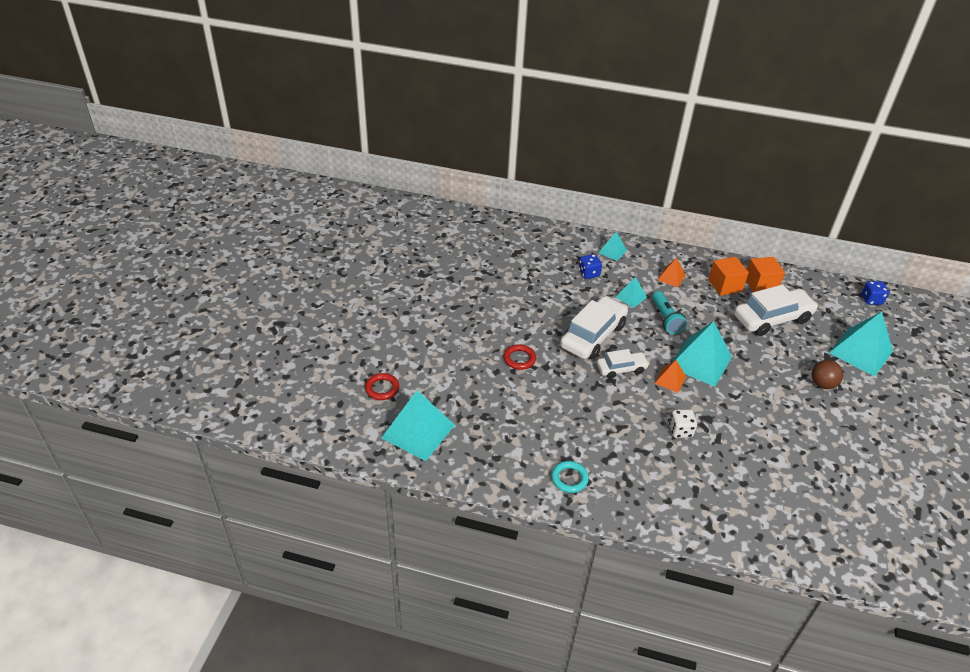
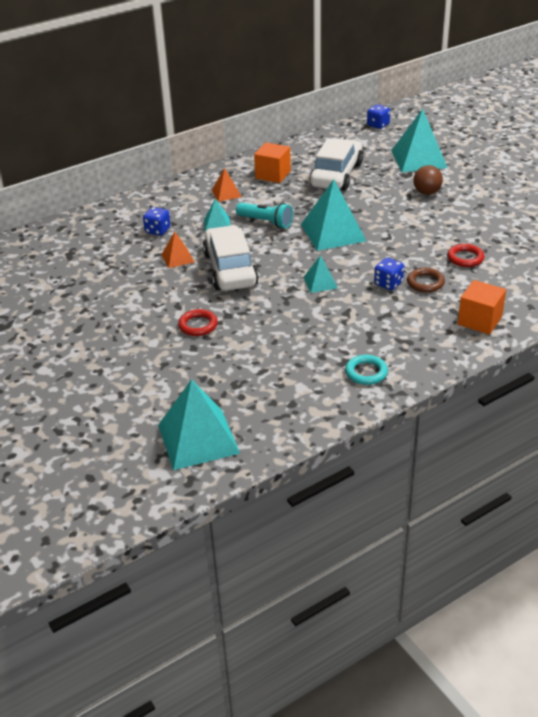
camera: 45 degrees left, 5 degrees down
red ring [365,373,399,400] -> red ring moved to [447,244,485,267]
white car [597,349,649,379] -> none
turquoise pyramid [598,232,627,261] -> turquoise pyramid moved to [303,255,338,293]
orange pyramid [654,360,686,393] -> orange pyramid moved to [161,232,194,268]
white dice [669,409,697,438] -> blue dice [374,258,404,290]
orange cube [746,257,785,292] -> orange cube moved to [458,280,506,335]
none -> brown ring [407,268,445,292]

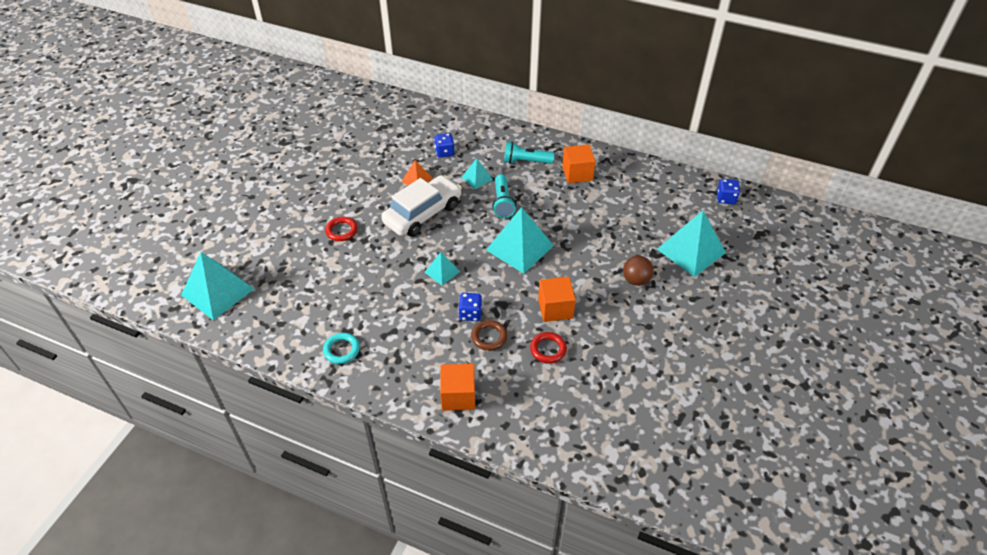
camera: 55 degrees right, 10 degrees up
orange pyramid [212,168,242,202] -> turquoise flashlight [504,141,554,164]
white car [309,138,363,191] -> none
none -> orange cube [538,277,576,322]

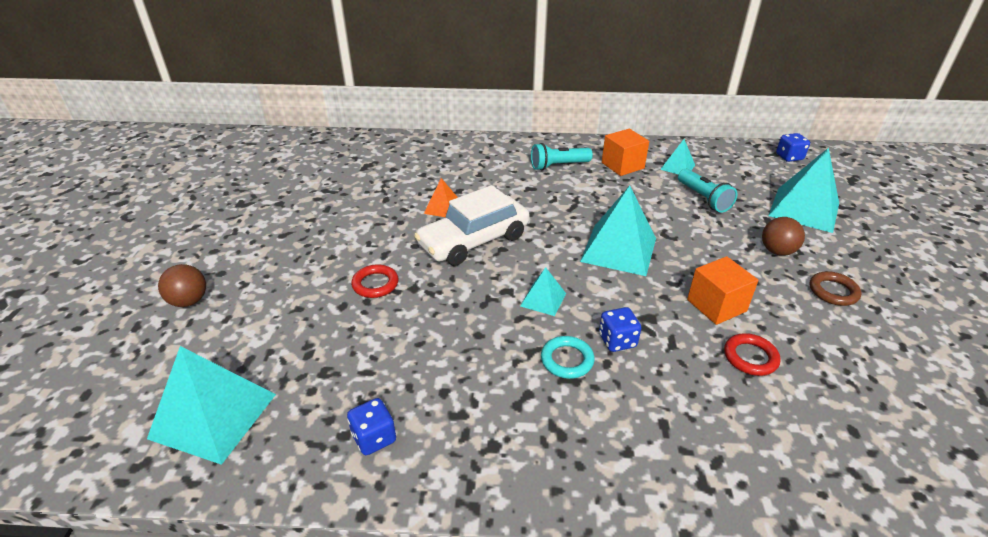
camera: 20 degrees left, 10 degrees down
turquoise ring [323,333,360,364] -> turquoise ring moved to [541,336,595,379]
white car [381,175,462,237] -> white car turned 150 degrees counterclockwise [414,185,530,266]
blue dice [434,133,455,158] -> blue dice moved to [347,398,396,455]
orange cube [440,364,475,411] -> none
turquoise pyramid [462,158,493,189] -> turquoise pyramid moved to [660,139,695,174]
brown ring [471,320,507,351] -> brown ring moved to [810,271,861,306]
turquoise flashlight [492,174,516,218] -> turquoise flashlight moved to [678,169,737,213]
none -> brown ball [158,264,206,307]

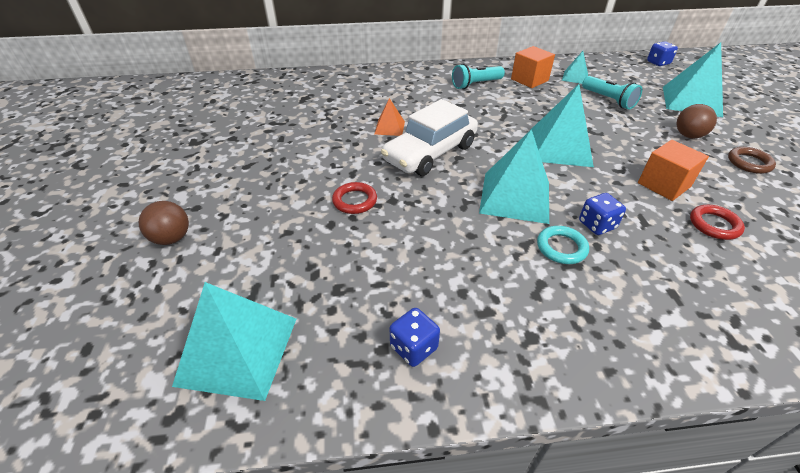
camera: 10 degrees left, 5 degrees up
turquoise pyramid [520,267,566,316] -> turquoise pyramid [479,129,549,224], size x1.96

